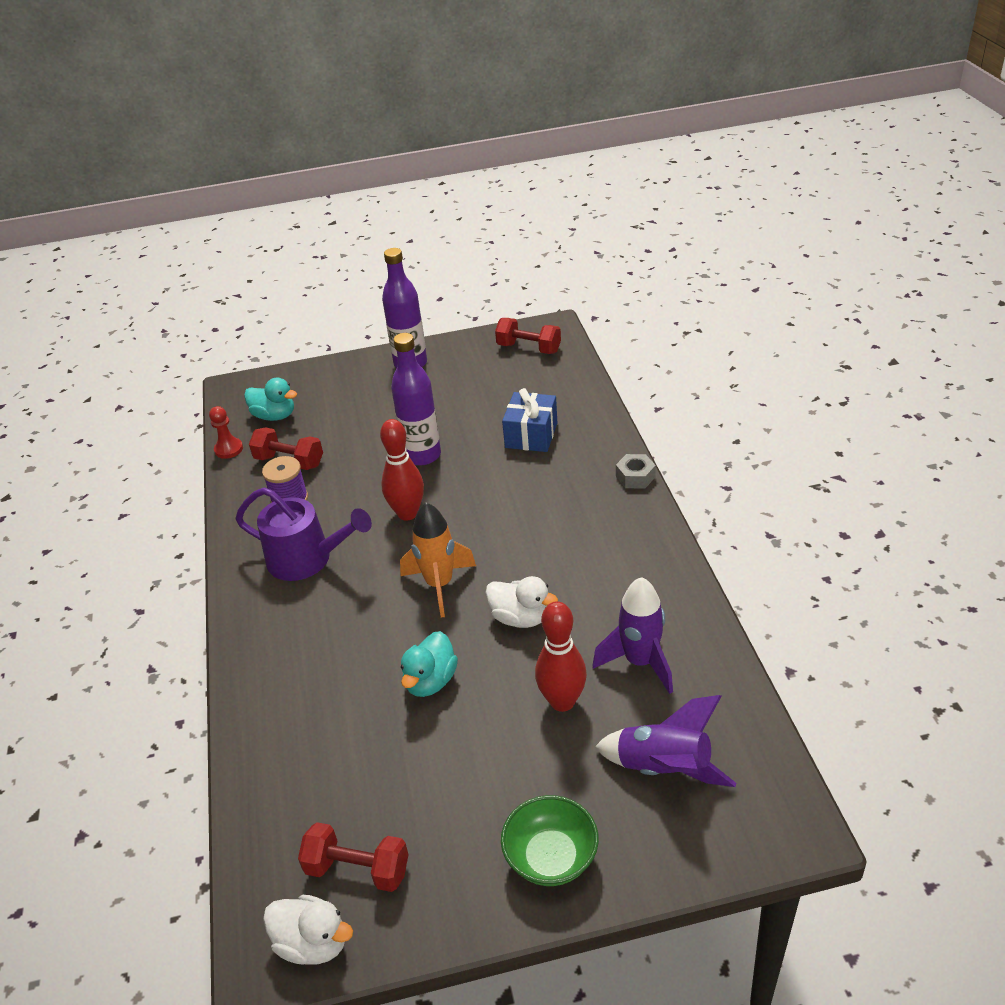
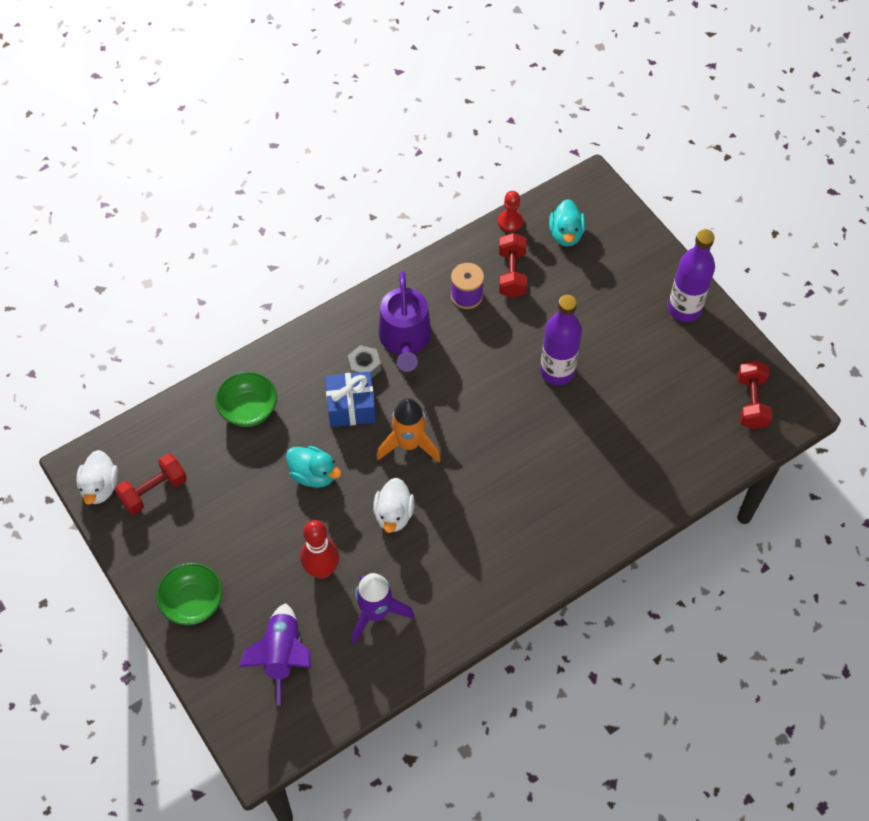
camera: 65 degrees right, 20 degrees up
red dumbbell [298,822,409,892] -> red dumbbell turned 60 degrees clockwise [115,454,187,514]
red bowling pin [380,419,424,521] -> none
turquoise duck [401,631,458,697] -> turquoise duck turned 150 degrees counterclockwise [286,446,341,488]
blue gift [502,388,557,452] -> blue gift moved to [325,371,376,427]
grey nut [616,454,656,489] -> grey nut moved to [348,345,381,379]
none -> green bowl [215,371,277,427]

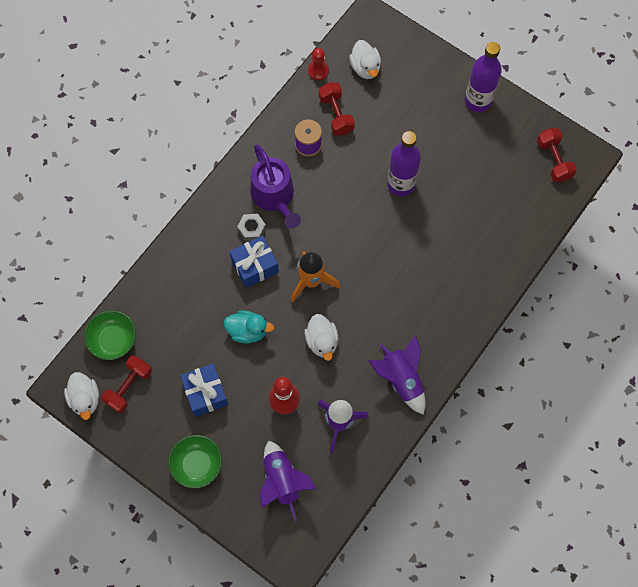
camera: 20 degrees left, 10 degrees up
green bowl [215,371,277,427] -> green bowl moved to [84,310,136,360]
turquoise duck [549,199,586,247] -> white duck [349,40,381,79]
none -> blue gift [180,364,228,417]
none -> purple rocket [368,334,426,415]

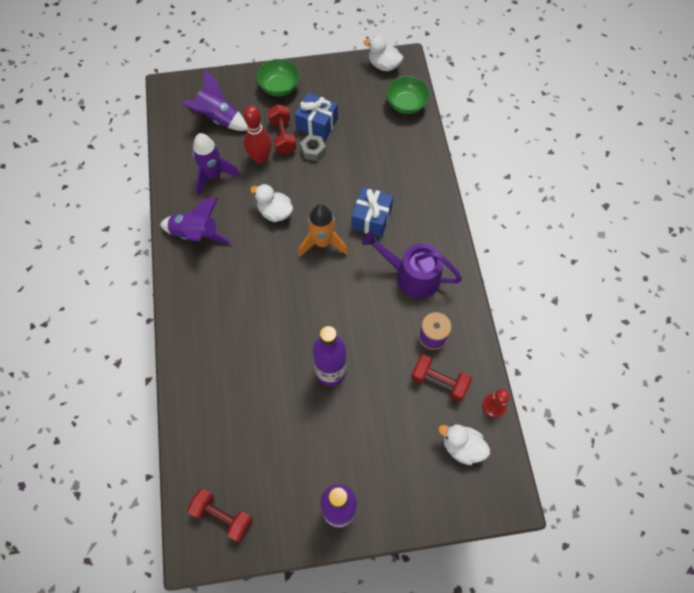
camera: 135 degrees right, 5 degrees down
red dumbbell [101,355,152,413] -> red dumbbell moved to [268,104,296,154]
turquoise duck [224,310,274,344] -> none
grey nut [237,214,266,242] -> grey nut moved to [300,135,326,161]

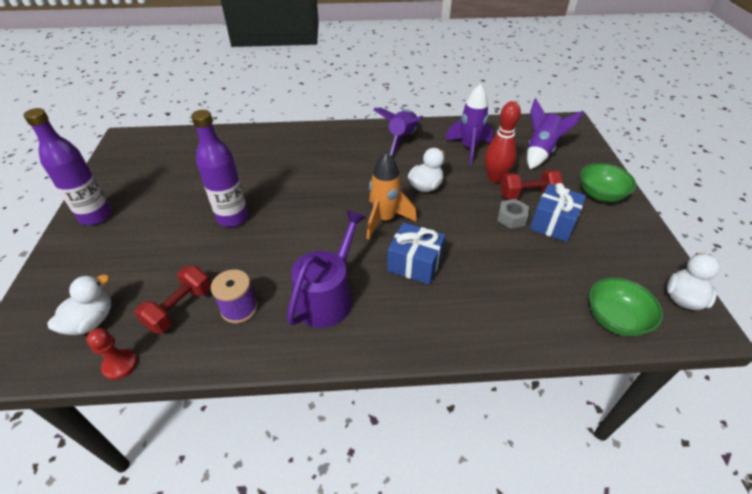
camera: 95 degrees right, 20 degrees down
red dumbbell [187,488,253,542] -> none

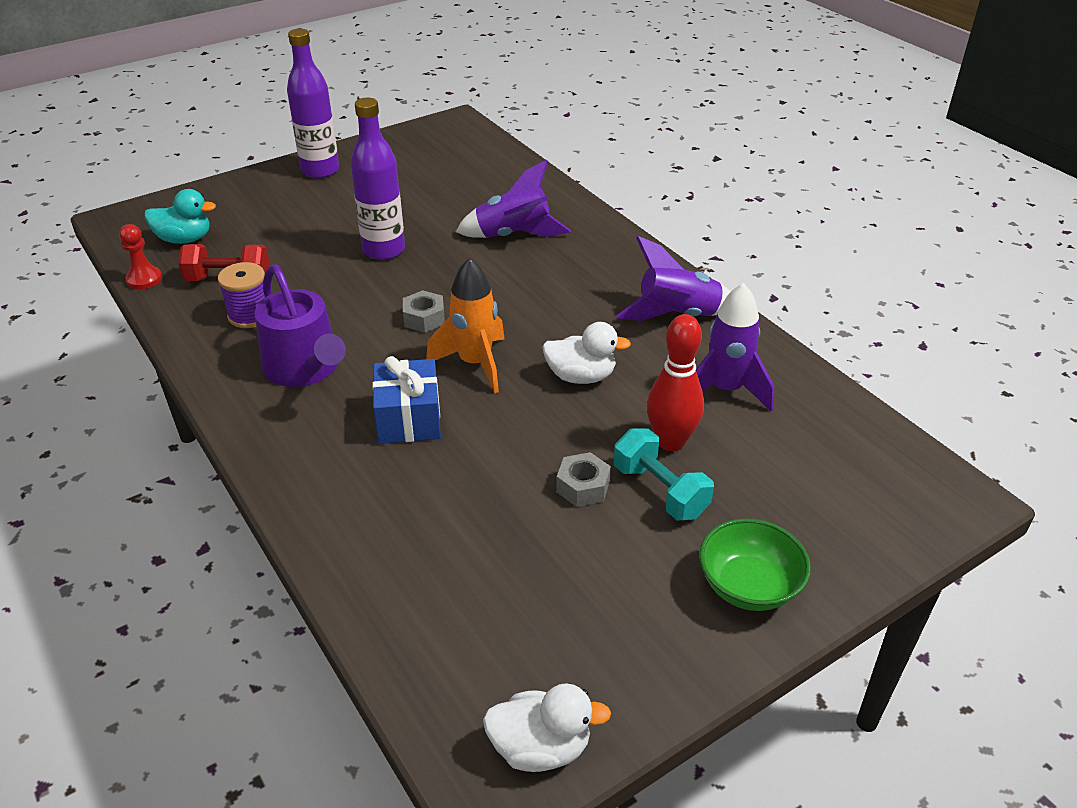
camera: 60 degrees right, 5 degrees down
white duck [47,275,111,335] -> turquoise duck [145,189,216,244]
purple watering can [287,210,366,328] -> purple watering can turned 60 degrees clockwise [255,265,346,387]
red dumbbell [500,170,563,200] -> turquoise dumbbell [614,428,714,520]
purple rocket [527,98,584,169] -> purple rocket moved to [456,160,571,238]
blue gift [530,183,586,242] -> none
green bowl [589,277,663,336] -> none
none -> grey nut [403,290,445,333]

